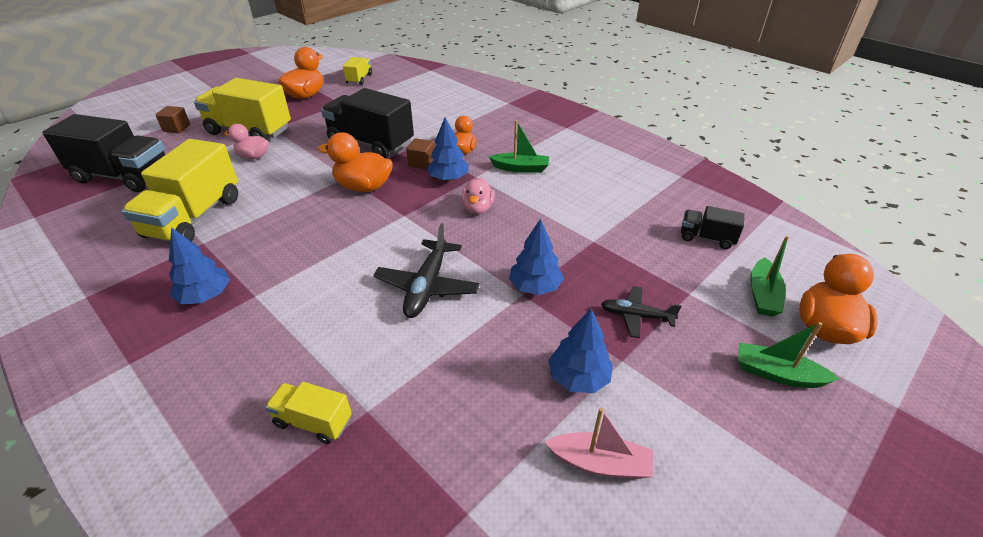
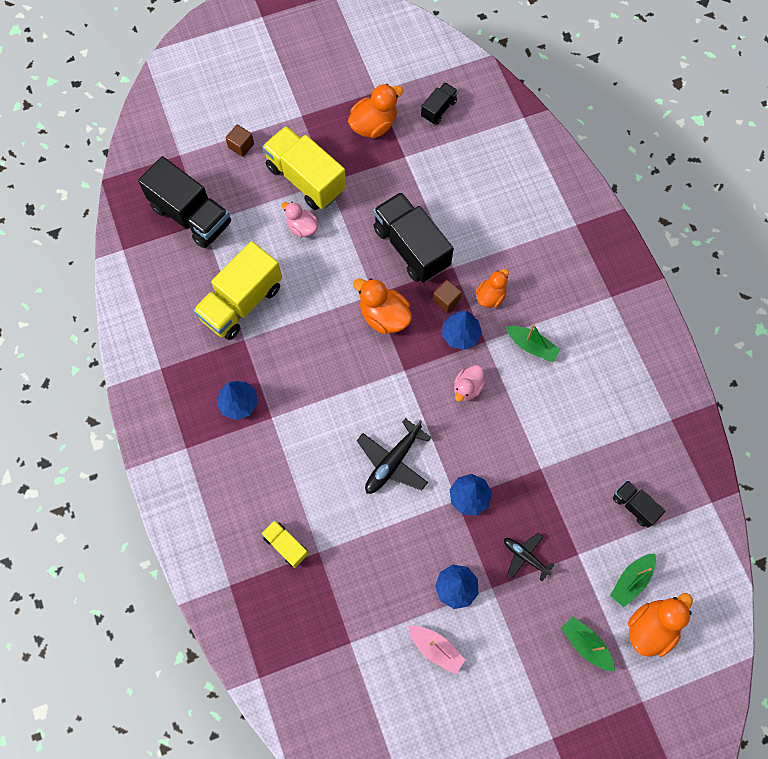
camera: 25 degrees right, 30 degrees up
yellow truck [343,57,372,85] -> black truck [421,83,458,124]

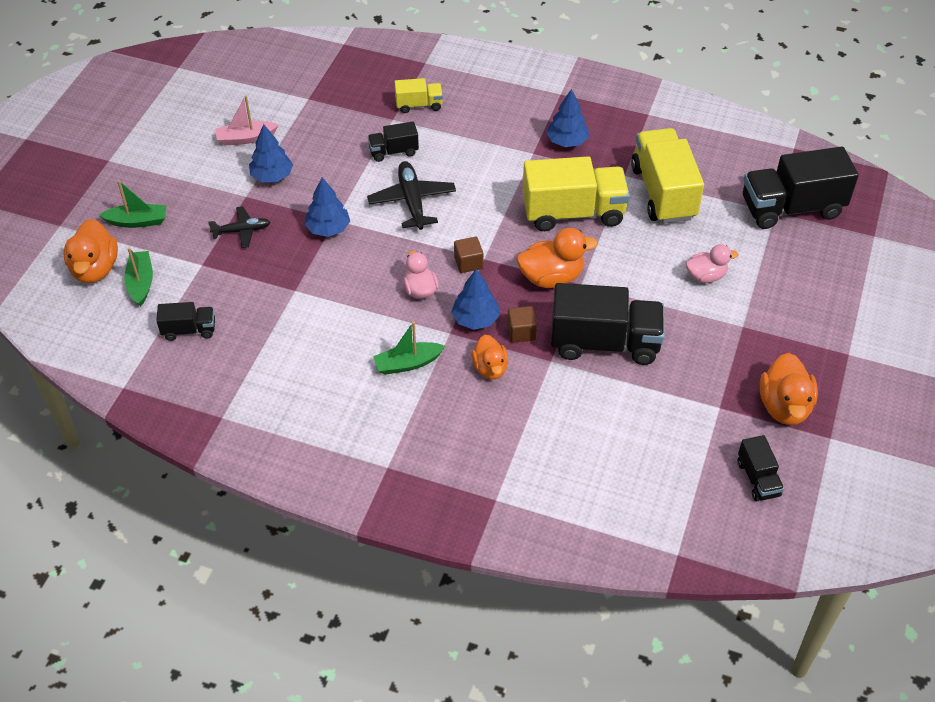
camera: 130 degrees right, 20 degrees down
brown cube [226,125,254,157] -> brown cube moved to [454,237,483,273]
yellow truck [262,126,346,210] -> yellow truck moved to [522,156,630,231]
none -> black truck [368,121,419,162]

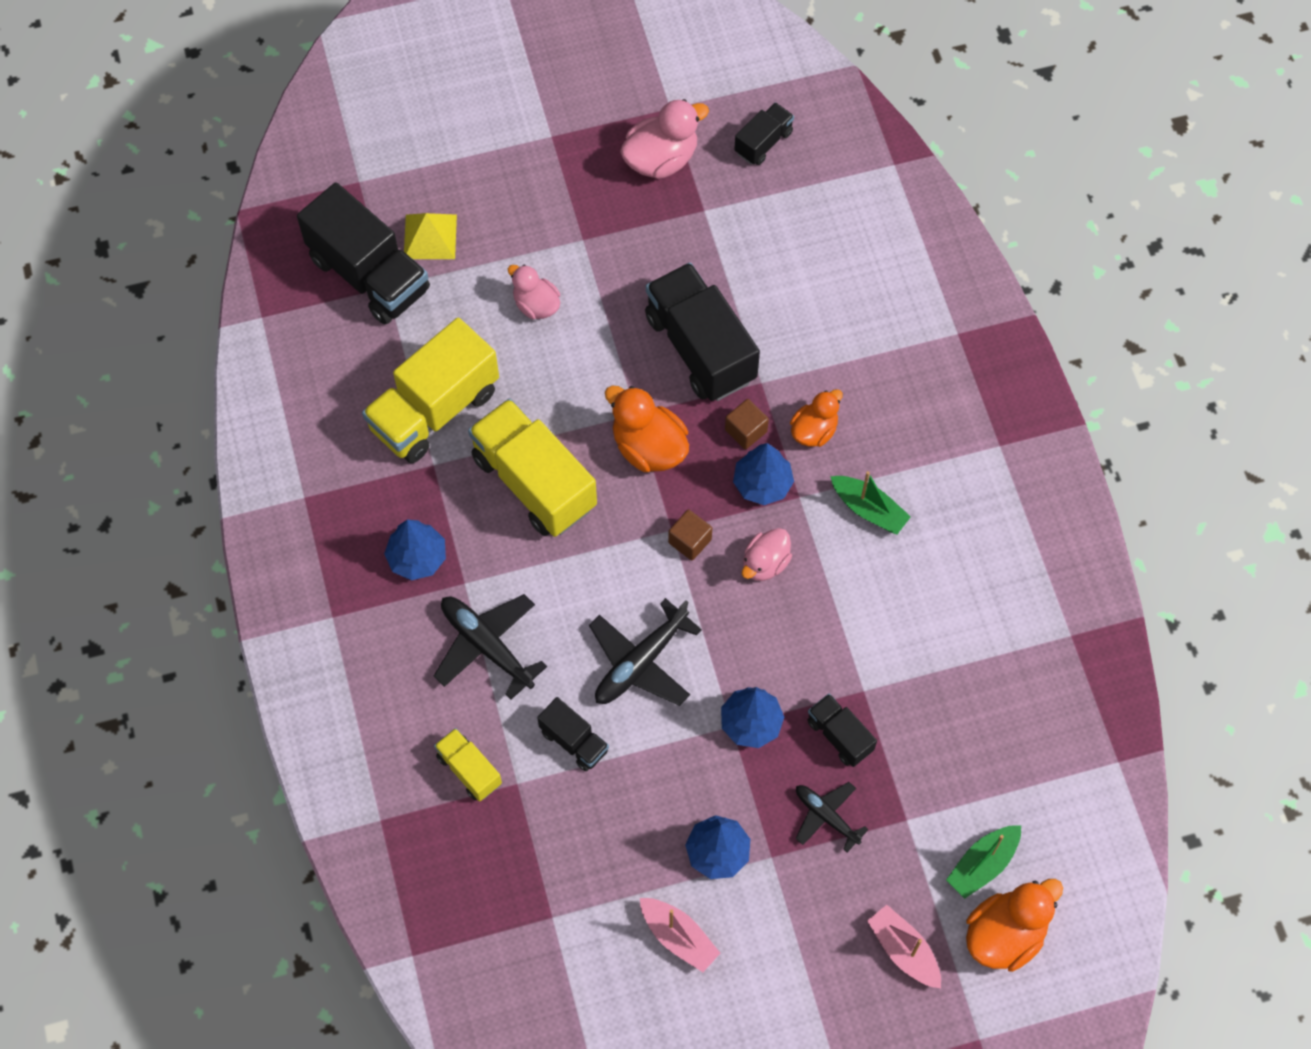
camera: 125 degrees left, 15 degrees up
green boat [99,180,166,228] -> pink boat [867,905,941,988]
black truck [156,302,215,341] -> black truck moved to [807,694,877,767]
orange duck [760,353,818,425] -> pink duck [620,99,709,179]
none -> yellow pyramid [404,213,457,259]
none -> black plane [434,594,547,700]

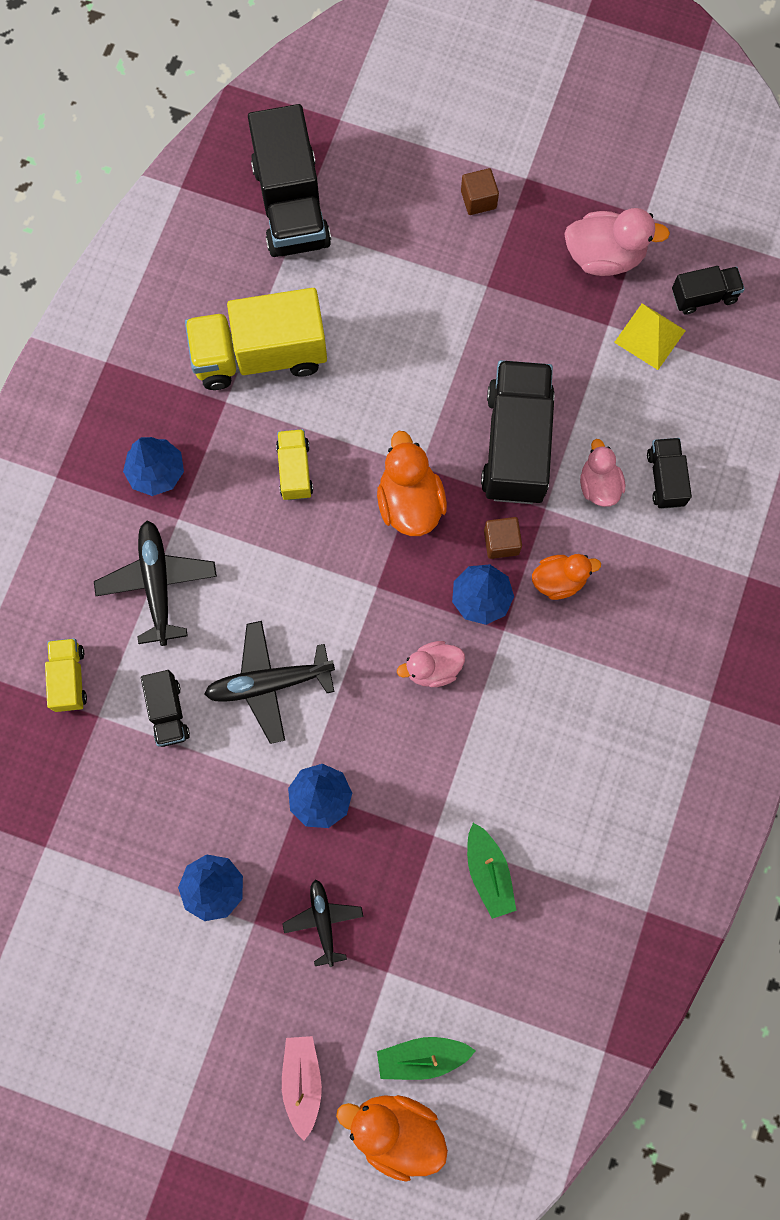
camera: 35 degrees right, 10 degrees up
yellow pyramid [404,213,457,259] -> yellow pyramid moved to [614,303,686,370]
yellow truck [468,399,597,537] -> yellow truck [276,429,313,500], size x0.50
pink duck [508,265,560,319] -> pink duck moved to [580,439,625,507]
pink boat [640,898,720,972] -> none
brown cube [668,509,712,561] -> brown cube moved to [461,168,499,215]
black truck [807,694,877,767] -> black truck moved to [647,438,692,509]
green boat [830,471,911,534] -> green boat moved to [467,823,516,919]
orange duck [966,879,1063,972] -> orange duck turned 150 degrees counterclockwise [336,1095,448,1182]

